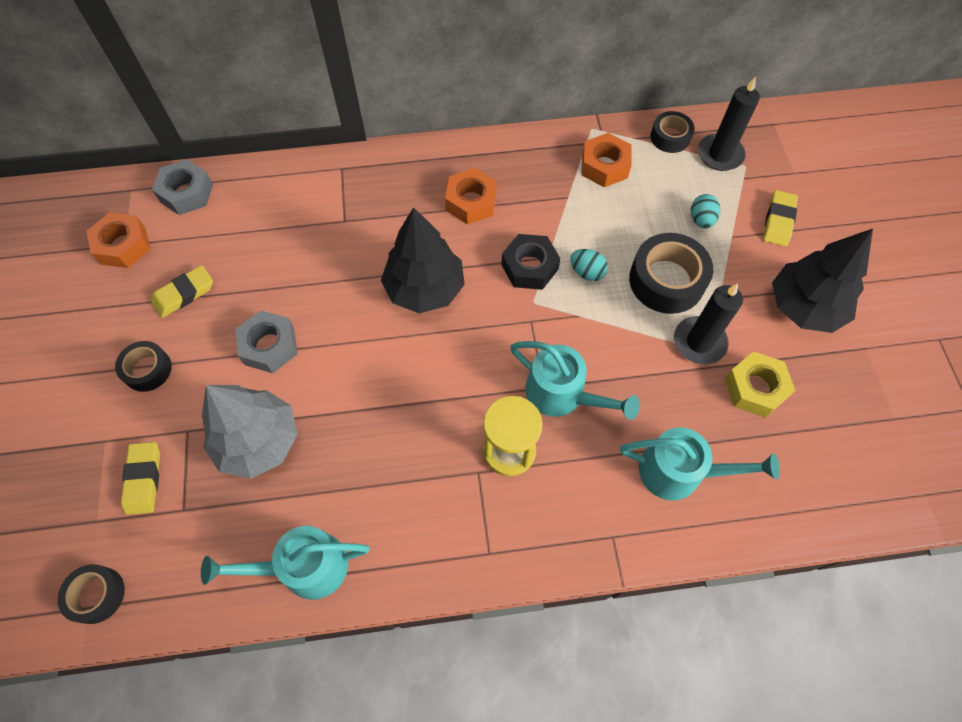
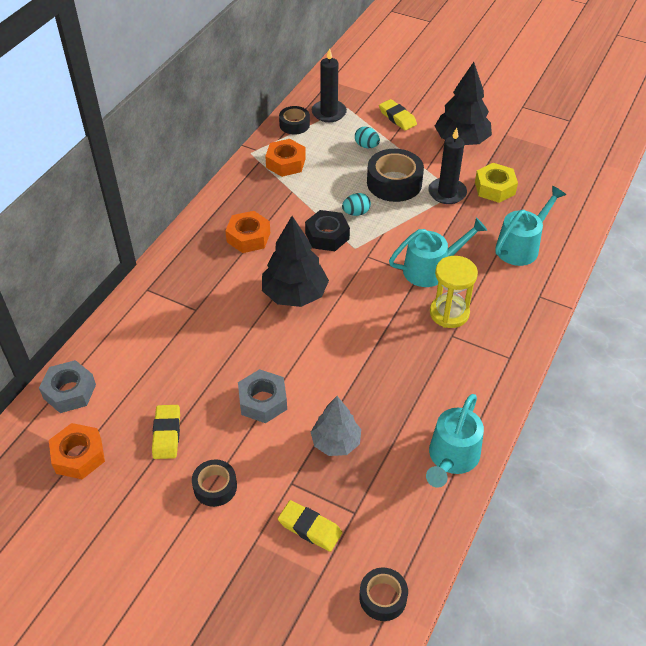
camera: 55 degrees left, 15 degrees down
grey tree [202,385,298,479] -> grey tree [311,396,361,456], size x0.66

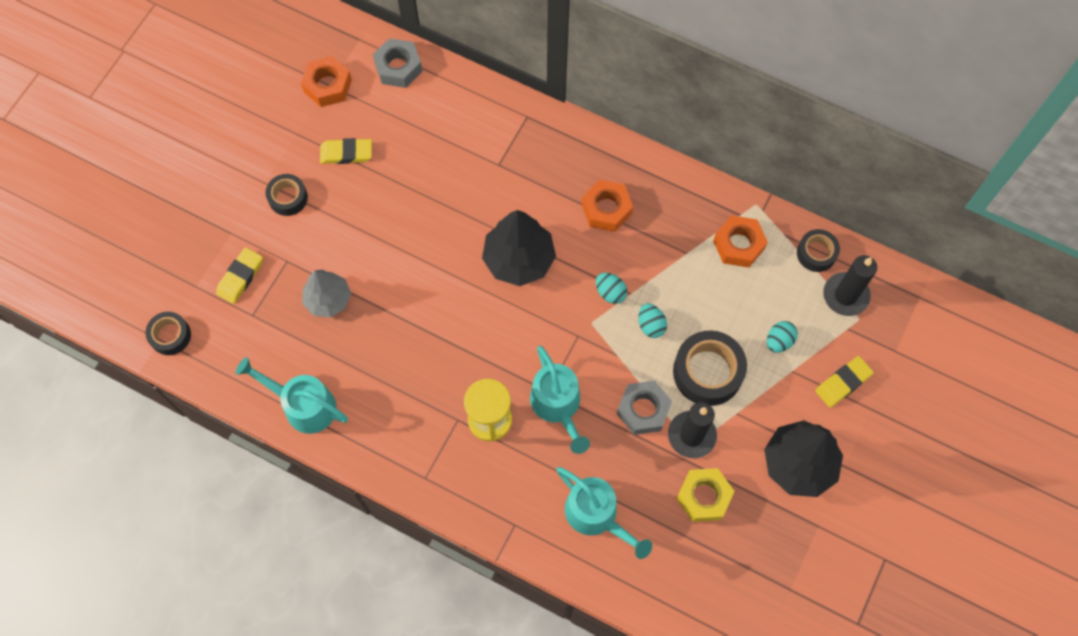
camera: 90 degrees right, 20 degrees up
grey nut [238,369,287,423] -> grey nut moved to [617,381,672,435]
black nut [305,210,350,251] -> turquoise egg [596,273,627,304]

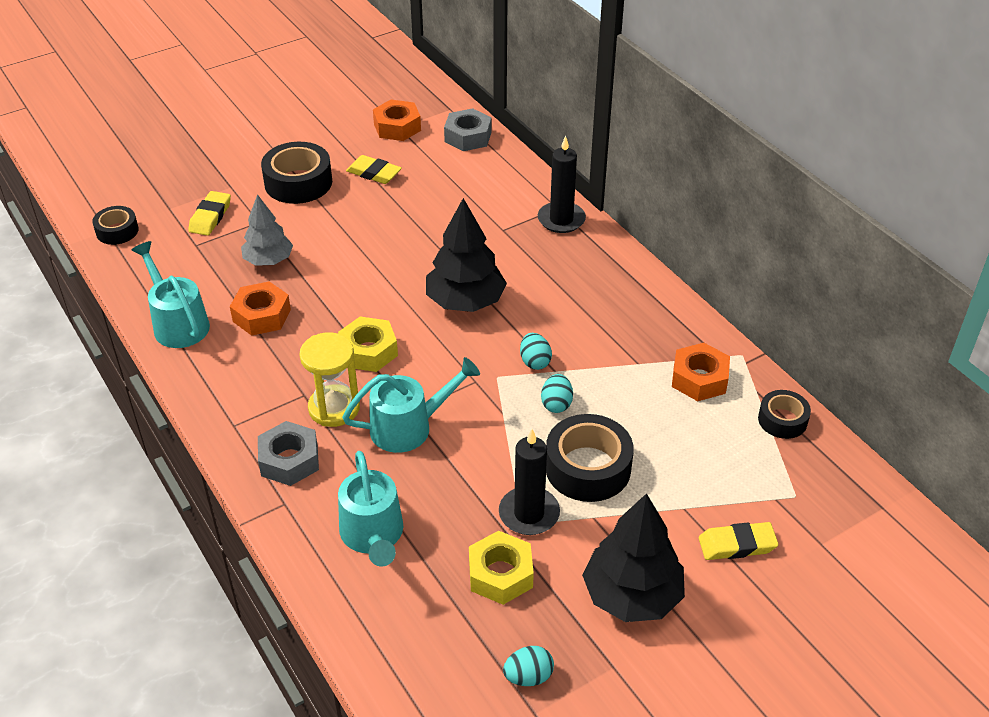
camera: 30 degrees right, 25 degrees down
yellow eraser [216,247,263,304] -> yellow eraser turned 45 degrees counterclockwise [188,191,231,236]
black tape [266,174,308,216] -> black tape [261,142,332,204], size x1.70
turquoise watering can [530,346,590,454] -> turquoise watering can turned 120 degrees counterclockwise [342,357,480,453]
orange nut [582,179,633,232] -> orange nut moved to [230,281,291,336]
grey nut [617,381,672,435] -> grey nut moved to [258,421,319,486]
turquoise egg [767,321,798,353] -> turquoise egg moved to [503,646,554,686]
black candle [823,255,877,316] -> black candle moved to [538,136,586,233]
none -> yellow nut [338,316,398,372]

